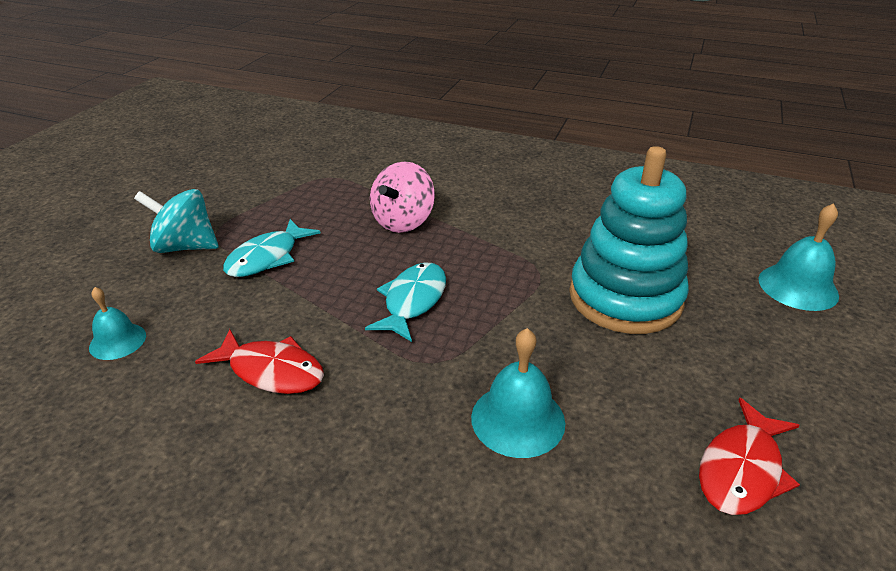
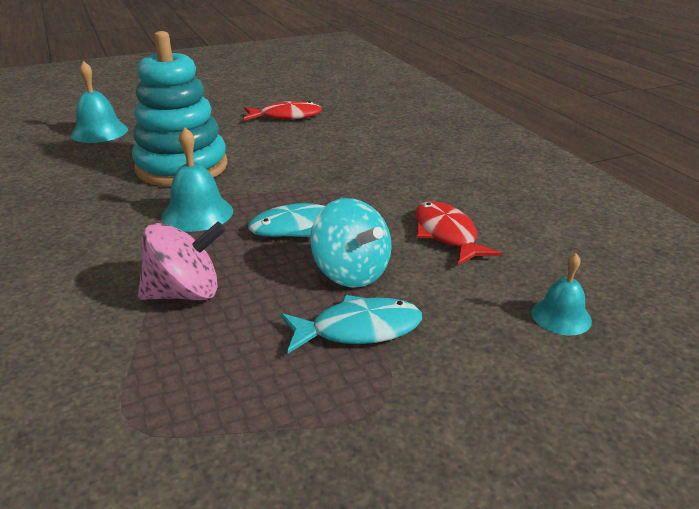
camera: 135 degrees left, 5 degrees down
turquoise spinning top [134,189,218,253] -> turquoise spinning top moved to [310,198,392,287]
turquoise bell [471,328,565,458] -> turquoise bell moved to [162,127,233,232]

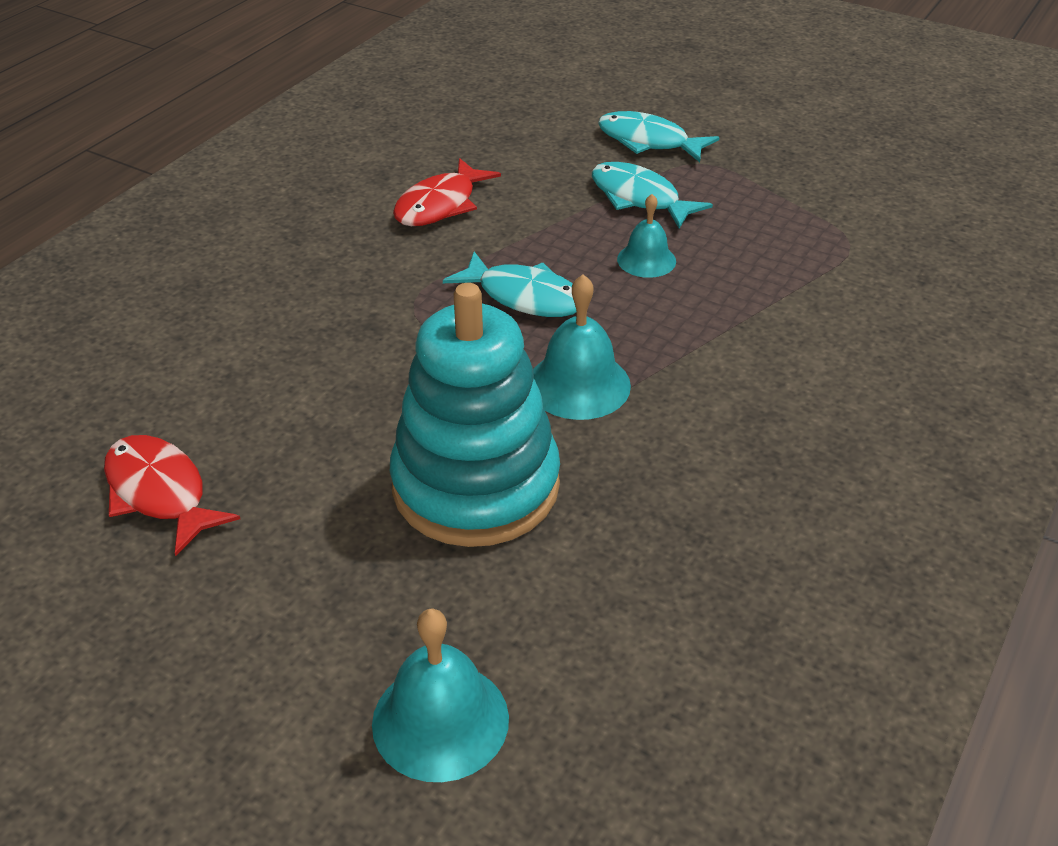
camera: 125 degrees left, 10 degrees up
pink spinning top [138,222,226,300] -> none
turquoise spinning top [310,198,392,287] -> none
turquoise bell [531,253,592,335] -> turquoise bell moved to [617,194,676,278]
none -> turquoise fish [598,111,719,162]

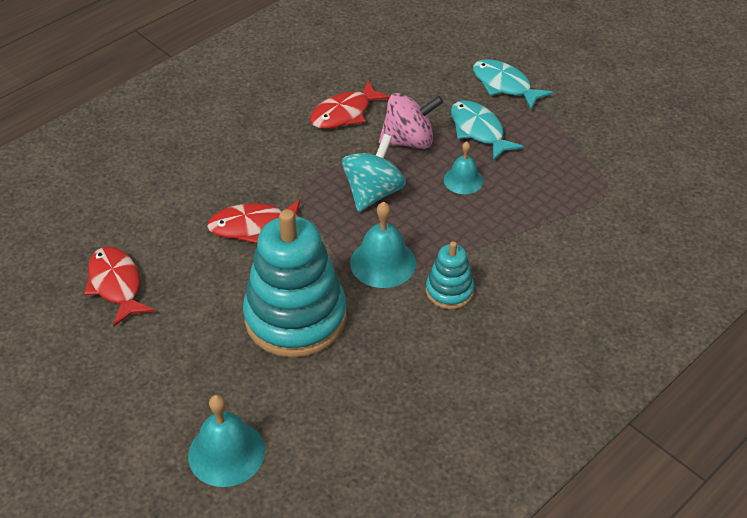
camera: 15 degrees right, 5 degrees up
turquoise fish [443,252,576,317] -> turquoise spinning top [342,134,406,212]
none -> red fish [207,199,301,243]
none -> pink spinning top [379,93,443,149]
none -> turquoise stacking toy [426,241,474,309]

